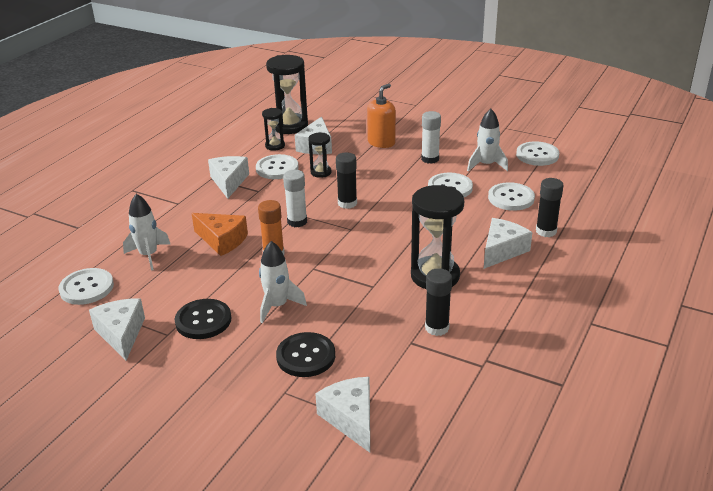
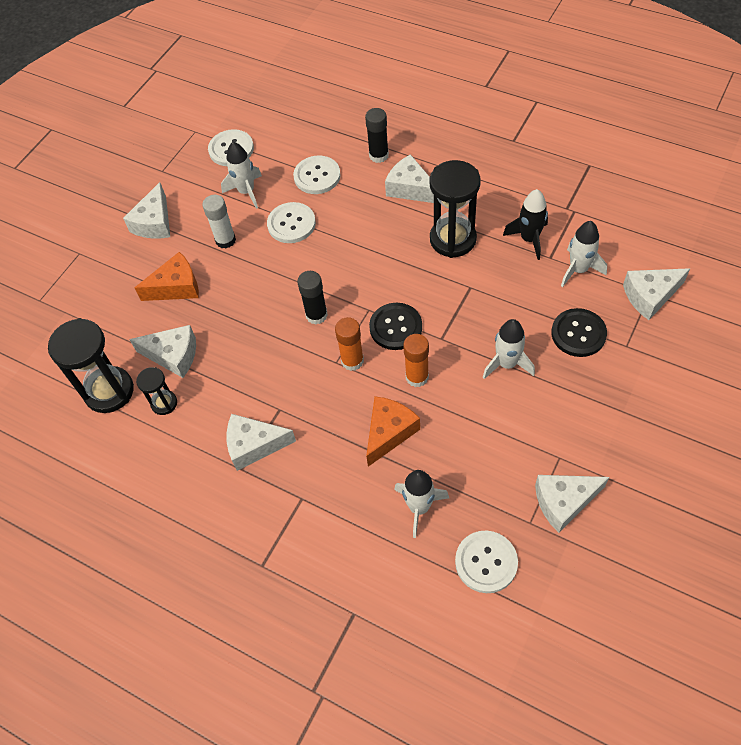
camera: 85 degrees left, 25 degrees up
black button [175,299,231,339] -> black button moved to [369,303,422,350]
white button [256,154,298,179] -> none
white glue stick [283,170,307,227] -> orange glue stick [335,317,364,371]
black hourglass [308,133,332,178] -> none
orange soap dispenser [367,84,396,148] -> orange cheese [135,252,199,301]
black glue stick [425,268,452,336] -> black rocket [503,189,548,260]
none -> white cheese [123,182,170,239]
none -> white rocket [561,221,607,287]

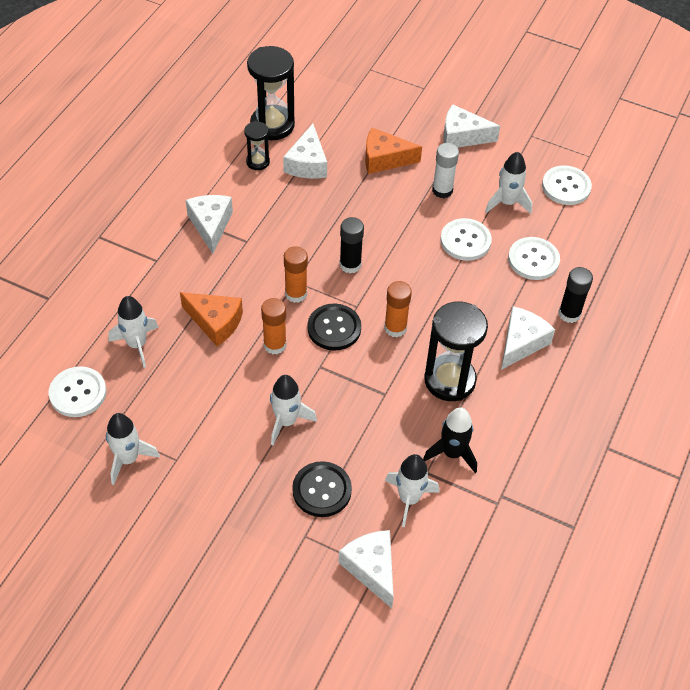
camera: 80 degrees right, 5 degrees down
orange cheese [135,252,199,301] -> orange cheese turned 120 degrees clockwise [365,127,422,174]
white cheese [535,475,609,533] -> white rocket [106,413,160,485]
none -> orange glue stick [384,281,412,337]

